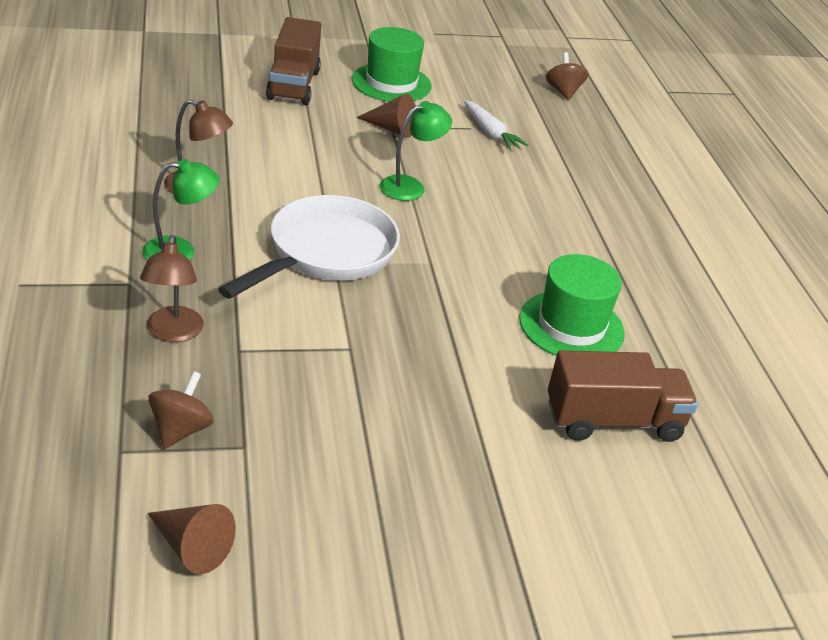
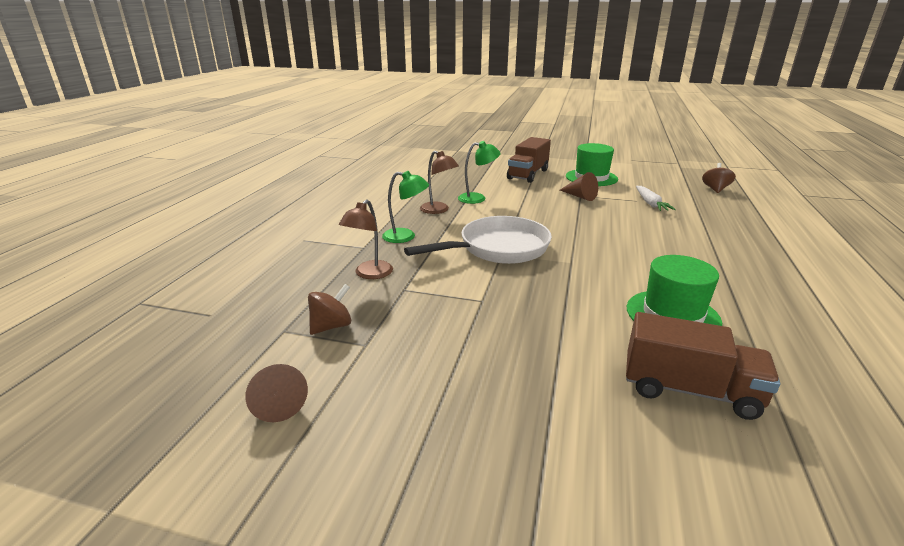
camera: 30 degrees right, 10 degrees down
green lamp [380,101,452,201] -> green lamp moved to [458,141,501,204]

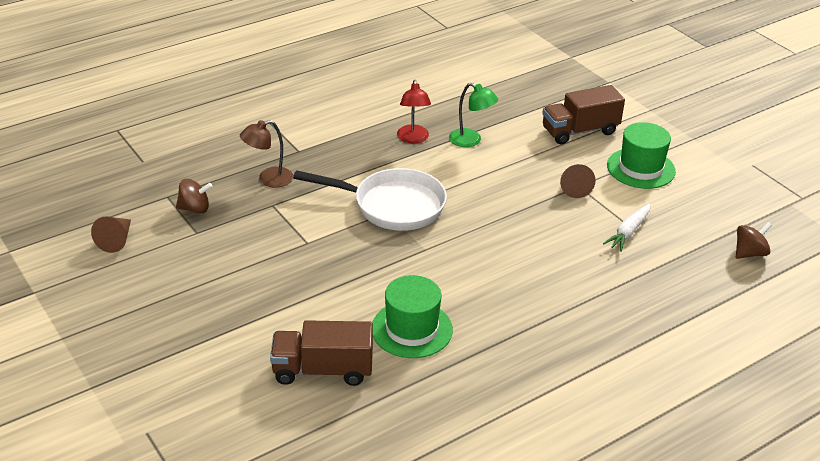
camera: 40 degrees right, 10 degrees up
green lamp [382,171,429,243] -> none
brown lamp [420,151,459,214] -> red lamp [397,80,431,143]
brown truck [626,312,780,420] -> brown truck turned 120 degrees clockwise [270,320,373,386]

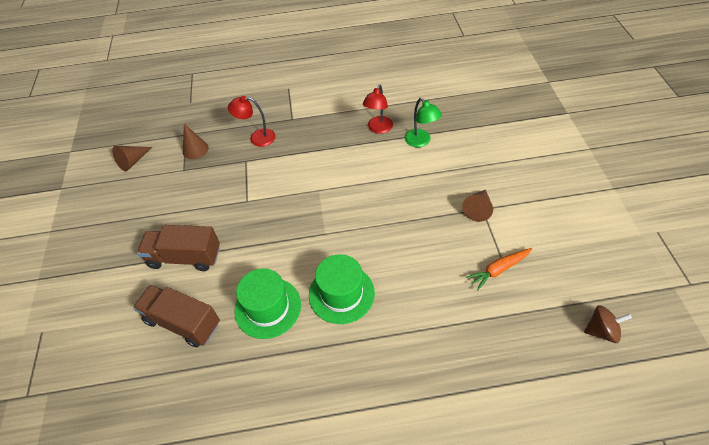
camera: 30 degrees right, 15 degrees up
brown spinning top [176,179,212,214] -> brown cone [183,124,209,159]
brown lamp [240,120,293,187] -> red lamp [228,96,275,147]
white pan [293,168,447,231] -> none
brown truck [542,85,625,144] -> brown truck moved to [137,225,220,271]
white carrot [603,204,651,252] -> orange carrot [466,248,532,291]
green hat [607,122,676,189] -> green hat moved to [309,254,375,324]

